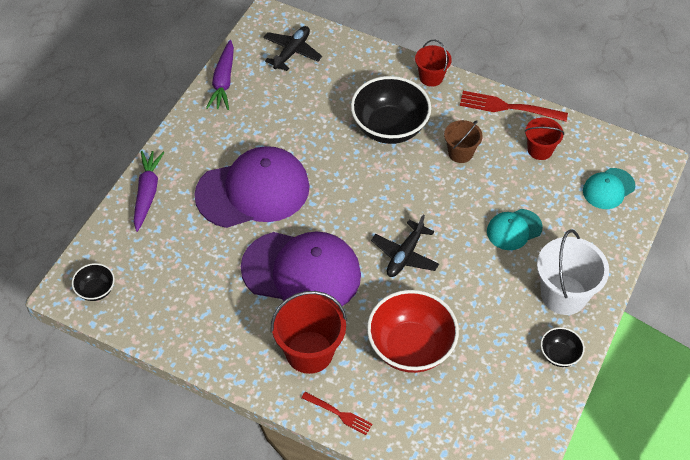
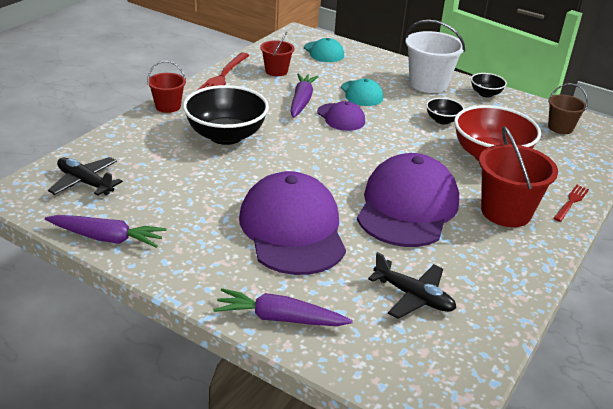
camera: 85 degrees left, 20 degrees down
black bowl [72,263,115,301] -> black bowl moved to [426,98,464,125]
black plane [371,214,439,277] -> black plane moved to [368,252,456,319]
brown bucket [444,120,483,163] -> brown bucket moved to [548,83,588,134]
none -> purple carrot [290,73,319,118]
none -> purple cap [317,101,365,131]

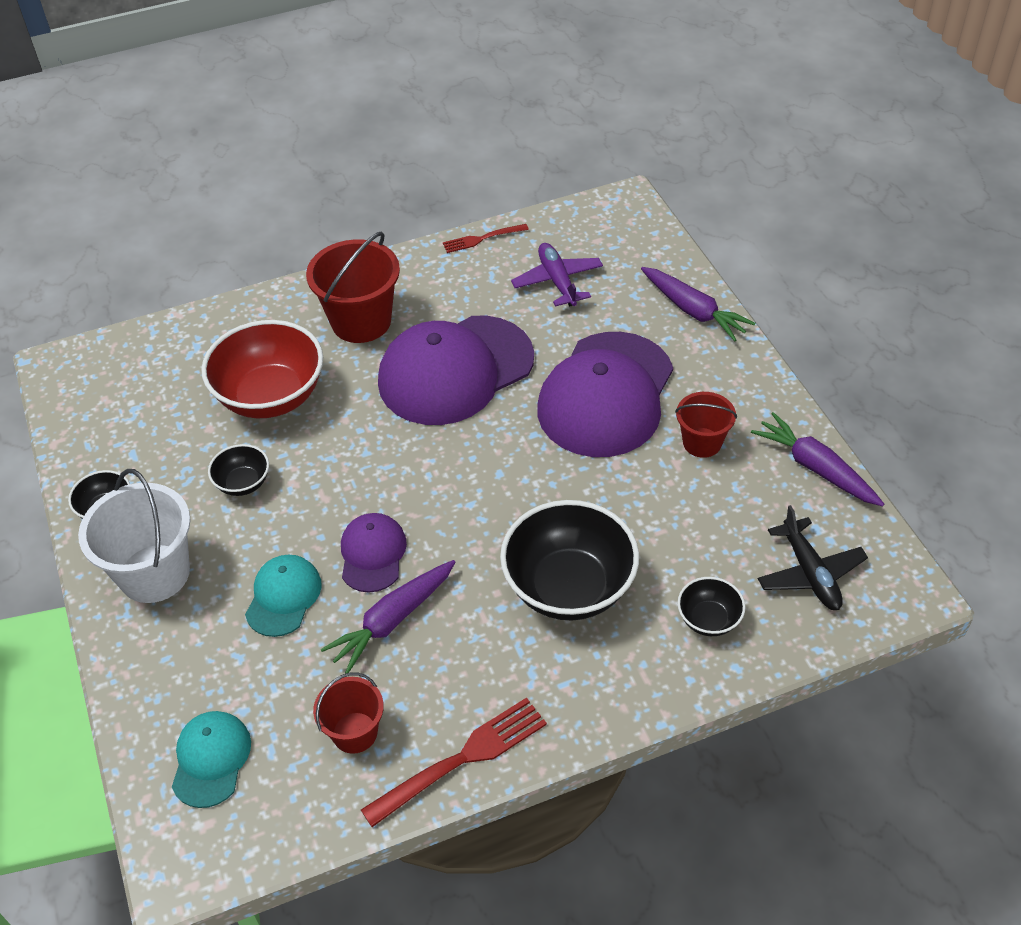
camera: 140 degrees left, 15 degrees up
red bucket [147,61,186,113] -> red bucket moved to [675,392,737,458]
black plane [368,252,456,319] -> purple plane [511,243,603,307]
brown bucket [548,83,588,134] -> none
red fork [553,185,589,222] -> red fork moved to [443,224,529,253]
none -> black bowl [678,577,746,636]

